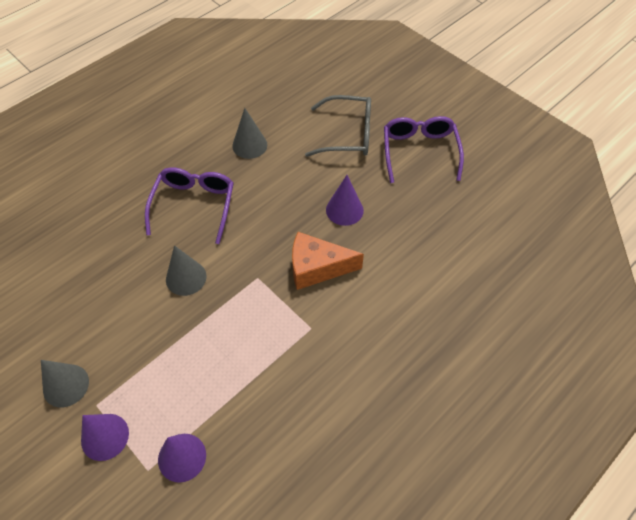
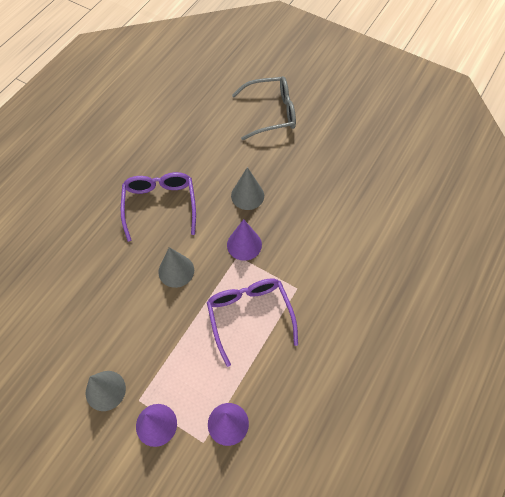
camera: 15 degrees left, 5 degrees up
grey cone [232,108,267,159] -> grey cone moved to [231,167,264,210]
orange cheese [292,232,364,290] -> none
purple cone [326,175,364,226] -> purple cone moved to [227,219,262,261]
purple glasses [384,116,464,183] -> purple glasses moved to [207,278,298,367]

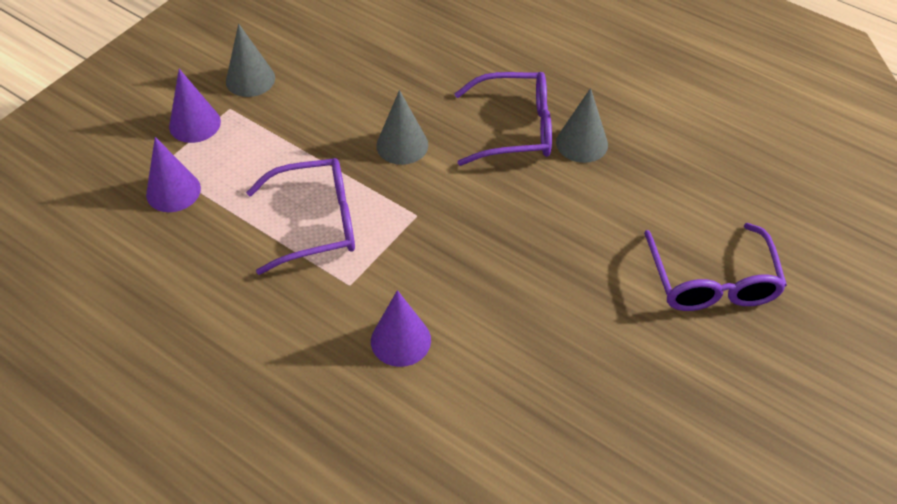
camera: 95 degrees right, 10 degrees down
purple cone [227,219,262,261] -> purple cone moved to [371,290,431,367]
grey cone [231,167,264,210] -> grey cone moved to [556,88,608,163]
grey glasses [232,76,296,140] -> purple glasses [644,223,787,311]

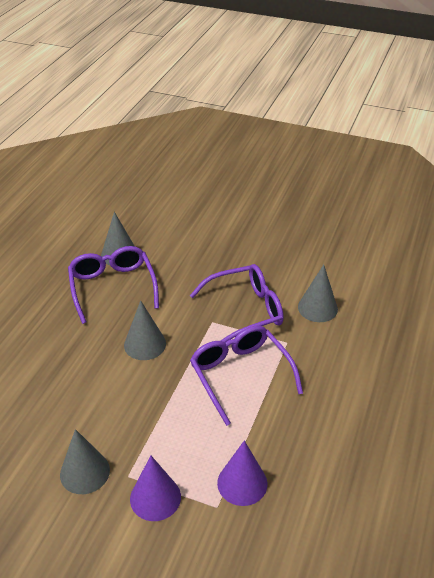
camera: 105 degrees left, 10 degrees down
purple cone [371,290,431,367] -> grey cone [298,264,338,322]
purple glasses [644,223,787,311] -> purple glasses moved to [190,264,284,342]

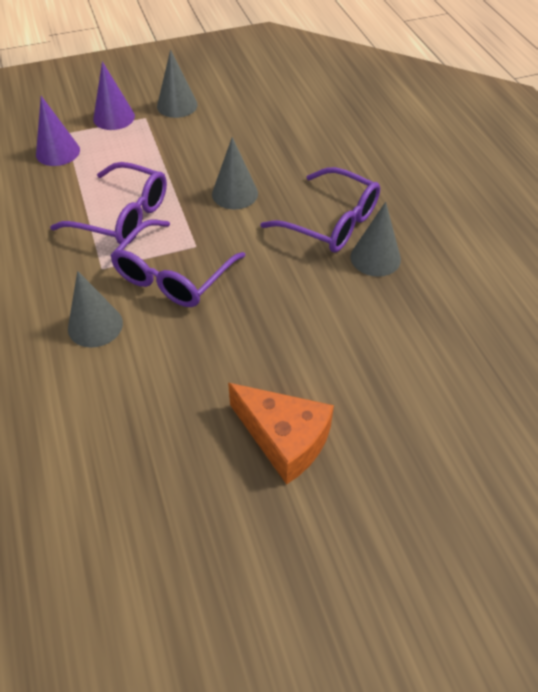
camera: 140 degrees right, 10 degrees up
none -> orange cheese [228,383,334,485]

